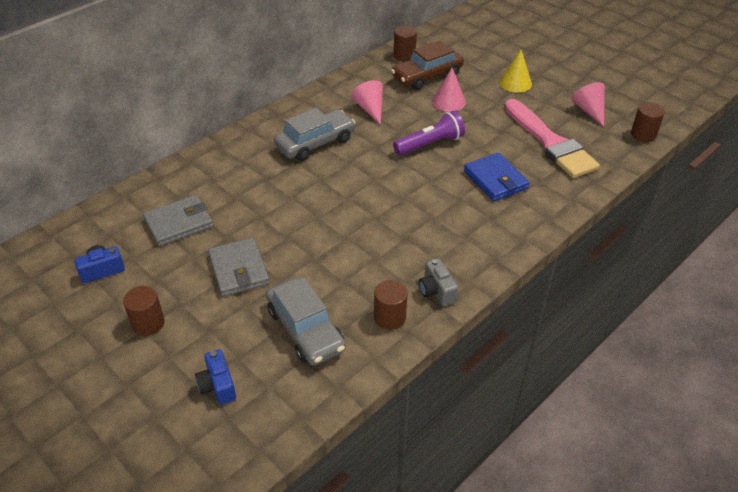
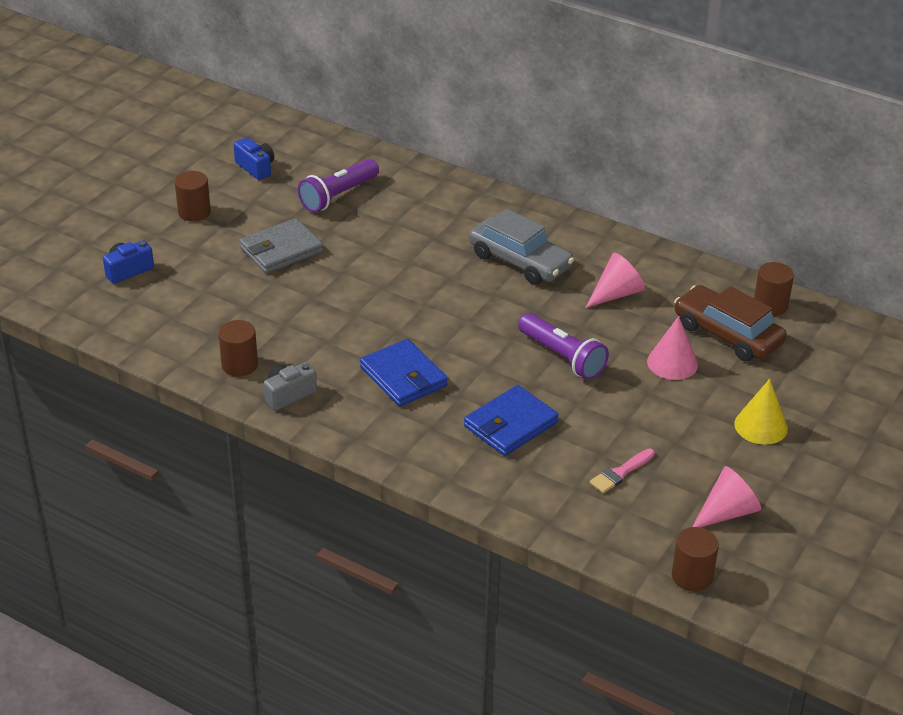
camera: 75 degrees right, 5 degrees down
grey wallet [143,195,213,246] -> purple flashlight [298,159,379,212]
grey car [266,277,346,366] -> none
pink brush [504,99,600,178] -> pink brush [590,449,655,493], size x0.41
none -> blue wallet [360,339,448,406]

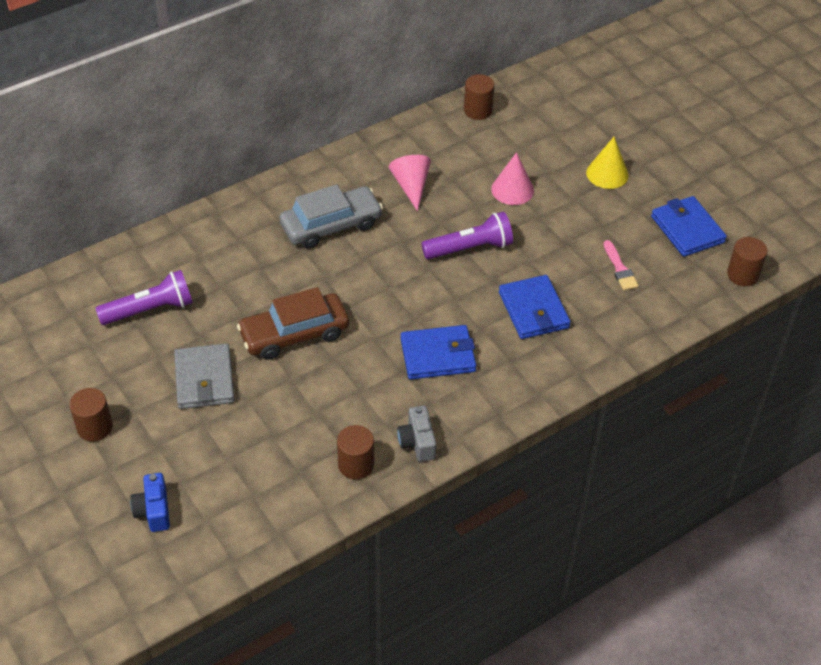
camera: 65 degrees left, 10 degrees up
blue camera [233,138,274,180] -> none
purple flashlight [298,159,379,212] -> purple flashlight turned 90 degrees counterclockwise [95,270,193,325]
brown car [674,285,787,361] -> brown car moved to [237,287,349,360]
pink cone [692,466,761,527] -> blue wallet [651,196,727,257]

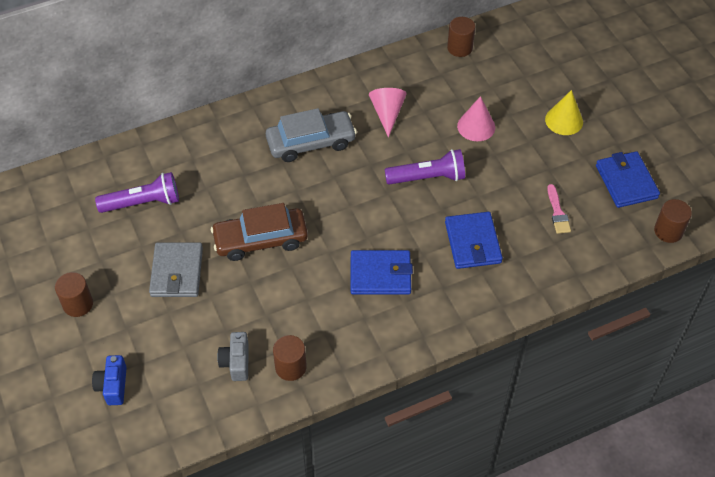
camera: 10 degrees right, 5 degrees up
grey camera [397,406,436,462] -> grey camera moved to [217,332,249,381]

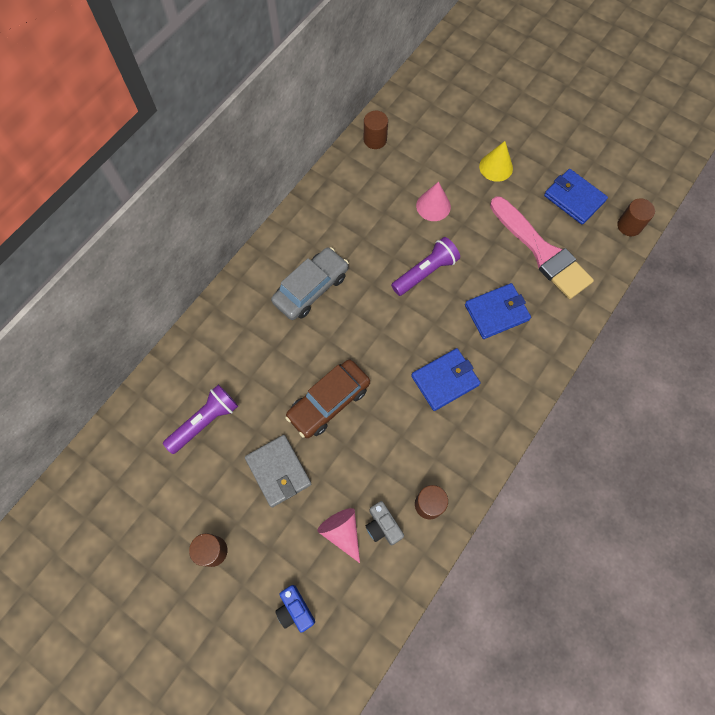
camera: 30 degrees left, 15 degrees up
pink cone [369,88,407,138] -> pink cone moved to [317,508,360,563]
blue wallet [445,212,503,269] -> blue wallet turned 75 degrees counterclockwise [465,283,531,339]
pink brush [547,184,571,234] -> pink brush [490,197,594,299], size x2.47

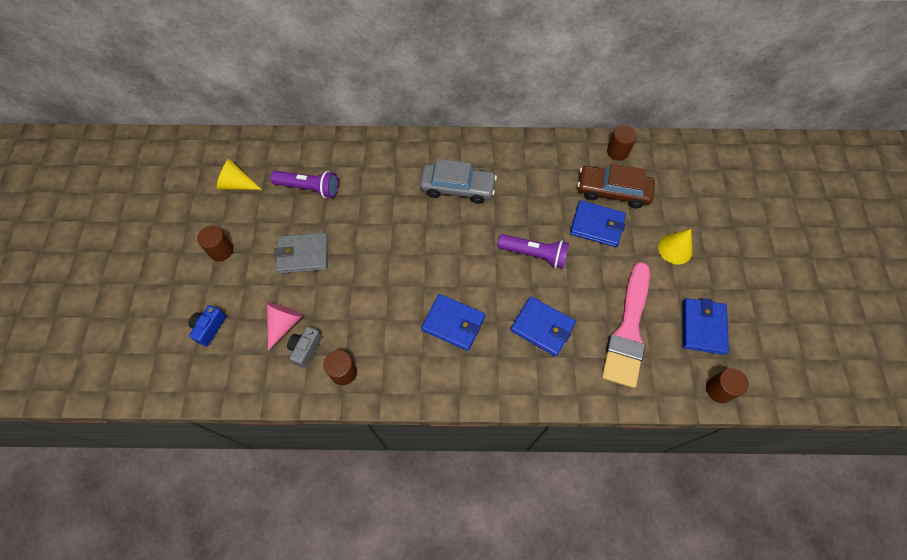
camera: 55 degrees right, 5 degrees down
grey wallet [245,435,311,508] -> grey wallet turned 60 degrees clockwise [275,233,328,274]
brown car [285,360,370,438] -> brown car moved to [577,163,655,208]
pink cone [416,182,451,221] -> blue wallet [570,200,626,247]
none -> yellow cone [217,159,262,190]

